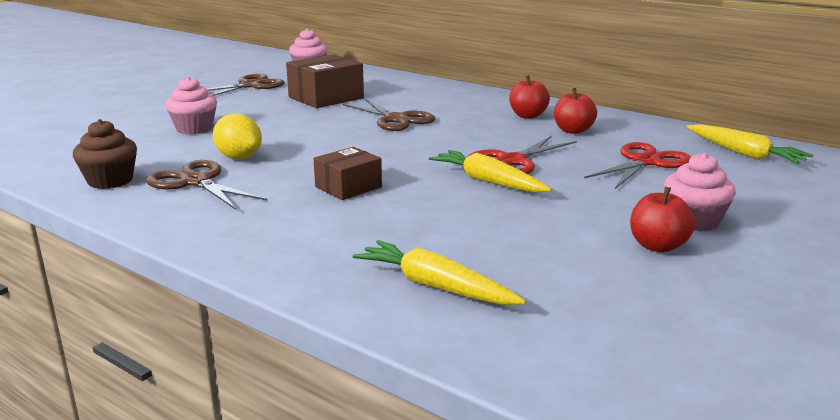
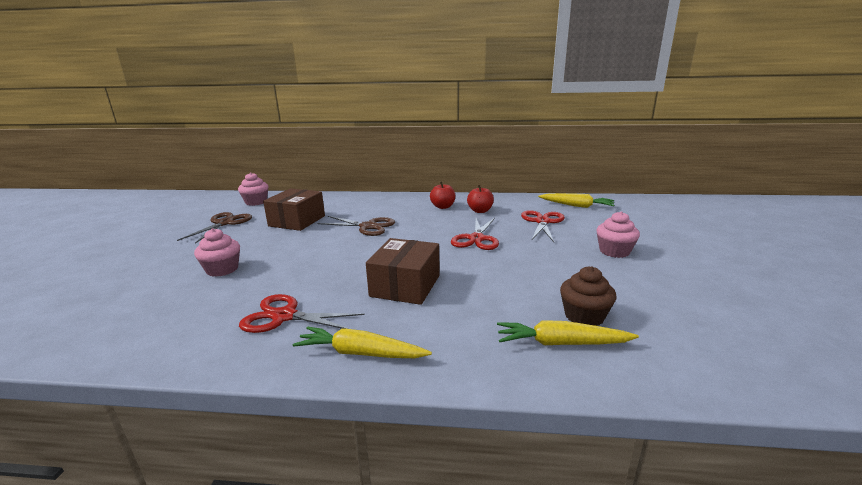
camera: 30 degrees left, 0 degrees up
brown cupcake [73,119,137,189] -> brown cupcake moved to [560,266,616,326]
brown scissors [146,160,267,210] -> red scissors [239,294,364,333]
yellow lemon [213,114,262,159] -> none
brown box [313,147,382,200] -> brown box [366,238,440,305], size x1.59
yellow carrot [429,150,552,193] -> yellow carrot moved to [293,326,432,358]
red apple [630,187,695,253] -> none

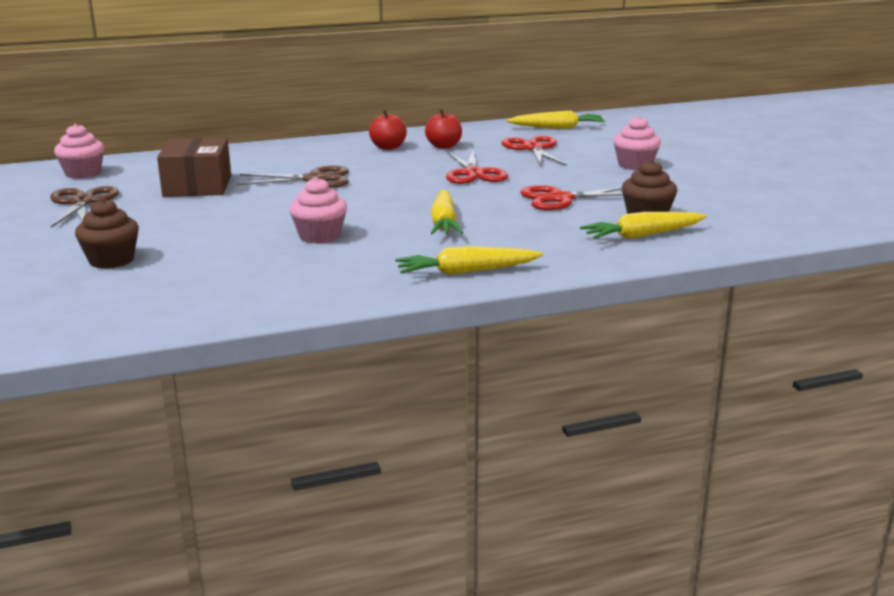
camera: 25 degrees left, 0 degrees up
pink cupcake [194,228,240,277] -> pink cupcake moved to [289,177,347,244]
red scissors [239,294,364,333] -> red scissors moved to [520,185,623,210]
brown box [366,238,440,305] -> yellow carrot [431,190,463,235]
none -> brown cupcake [75,198,139,269]

